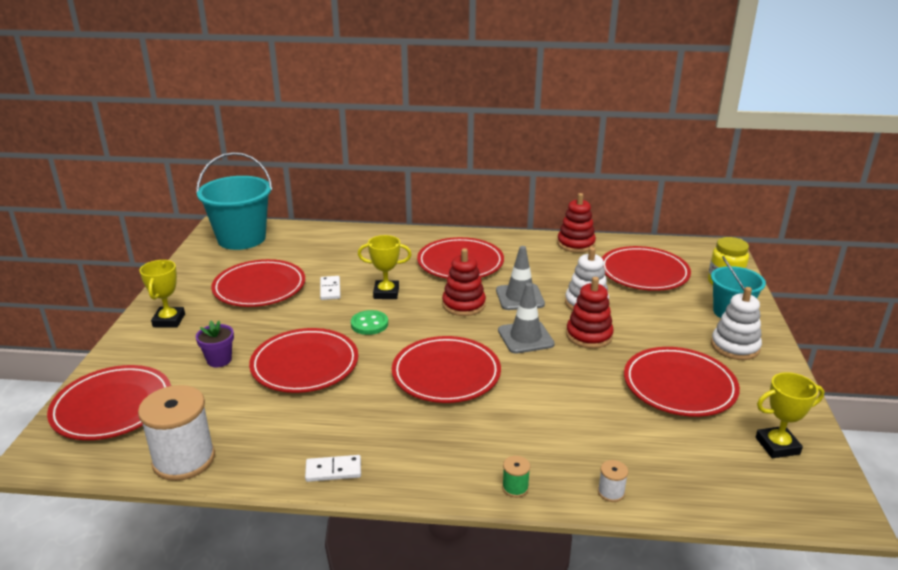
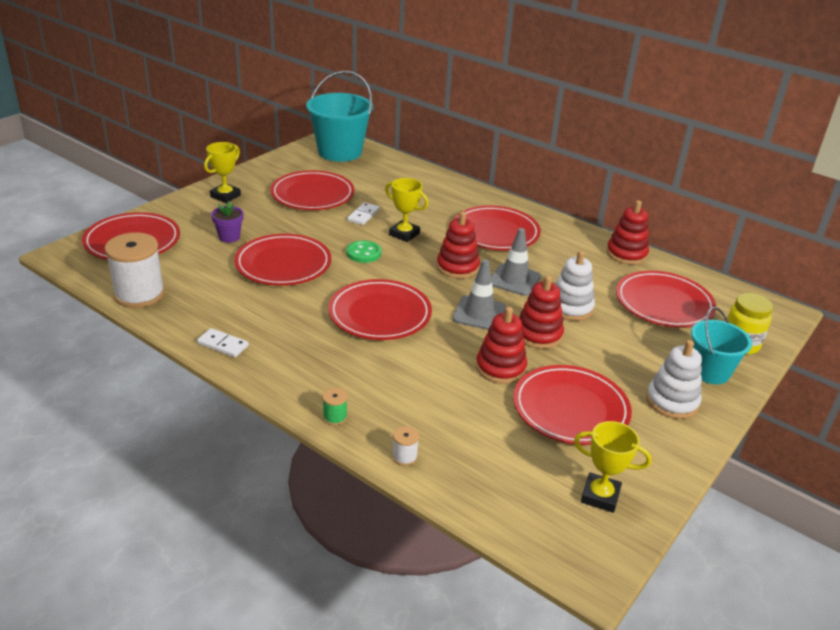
camera: 30 degrees right, 5 degrees up
none -> red stacking toy [476,307,527,384]

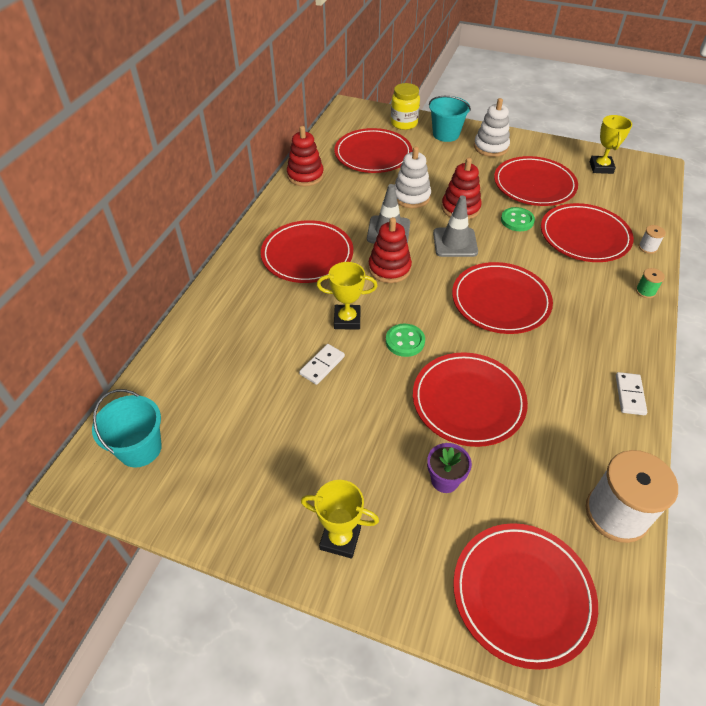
camera: 105 degrees left, 15 degrees up
red plate [270,170,355,210] -> red plate moved to [541,203,634,262]
turquoise bucket [306,71,373,162] -> turquoise bucket [92,389,162,467], size x0.62
white domino [347,202,380,225] -> white domino turned 60 degrees counterclockwise [299,344,345,385]
yellow trophy [385,178,428,242] -> yellow trophy turned 75 degrees clockwise [317,262,377,330]
red stacking toy [476,307,527,384] -> green button [501,207,535,231]

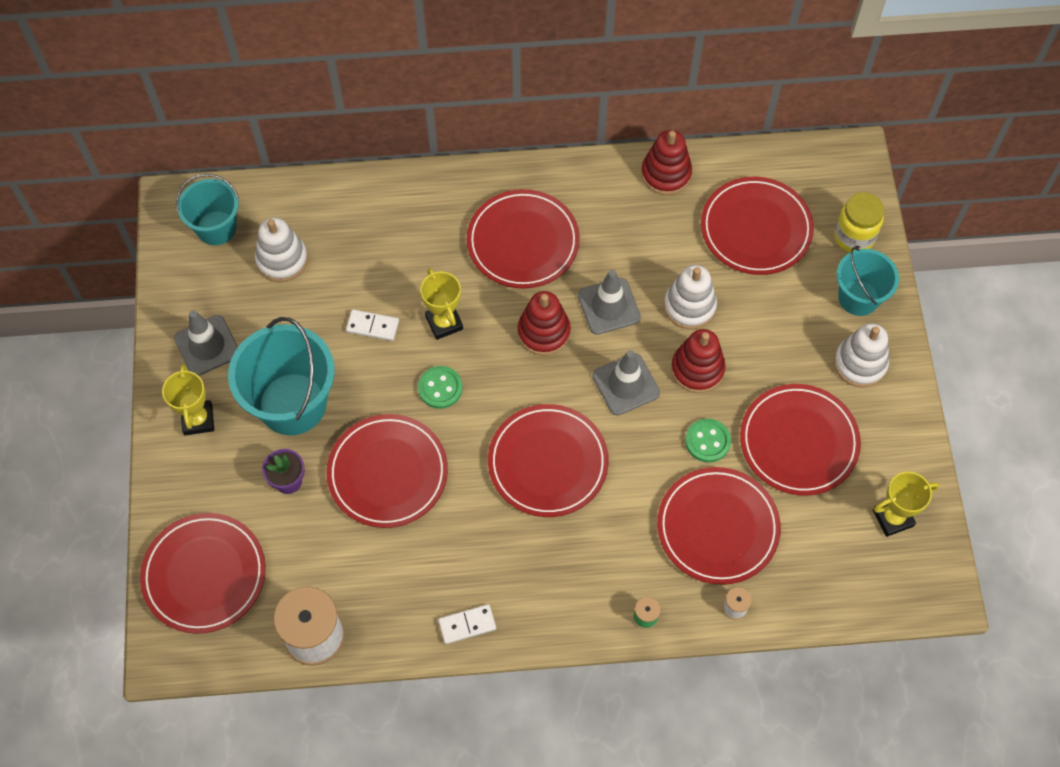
camera: 65 degrees right, 15 degrees up
none -> grey traffic cone [174,310,238,376]
none -> turquoise bucket [228,317,334,435]
none -> white stacking toy [255,218,308,282]

